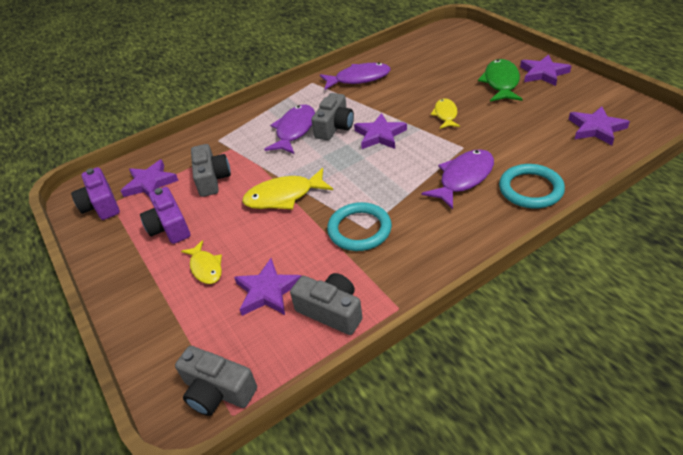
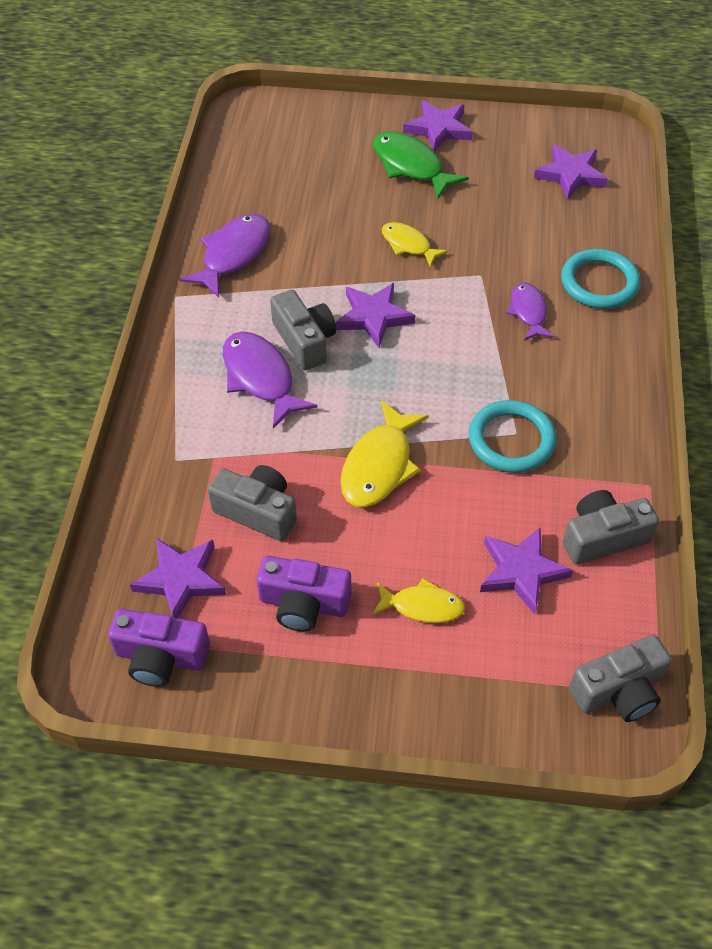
camera: 55 degrees left, 10 degrees up
purple fish [422,149,494,209] -> purple fish [507,282,554,341], size x0.63

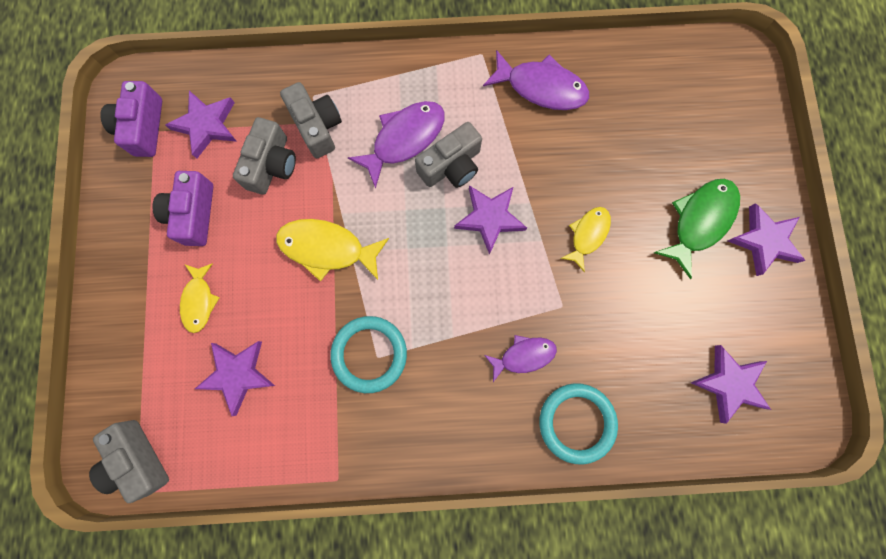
camera: 80 degrees right, 25 degrees up
grey camera [563,490,659,565] -> grey camera moved to [280,82,342,158]

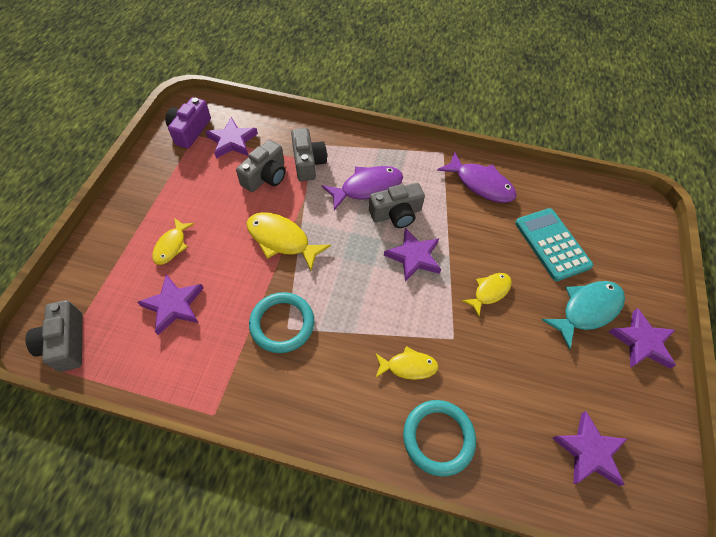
camera: 15 degrees right, 20 degrees down
purple camera [152,171,214,246] -> none
purple fish [484,335,557,382] -> yellow fish [375,346,439,380]
green fish [654,179,740,279] -> turquoise fish [542,281,625,350]
none -> turquoise calculator [515,208,593,281]

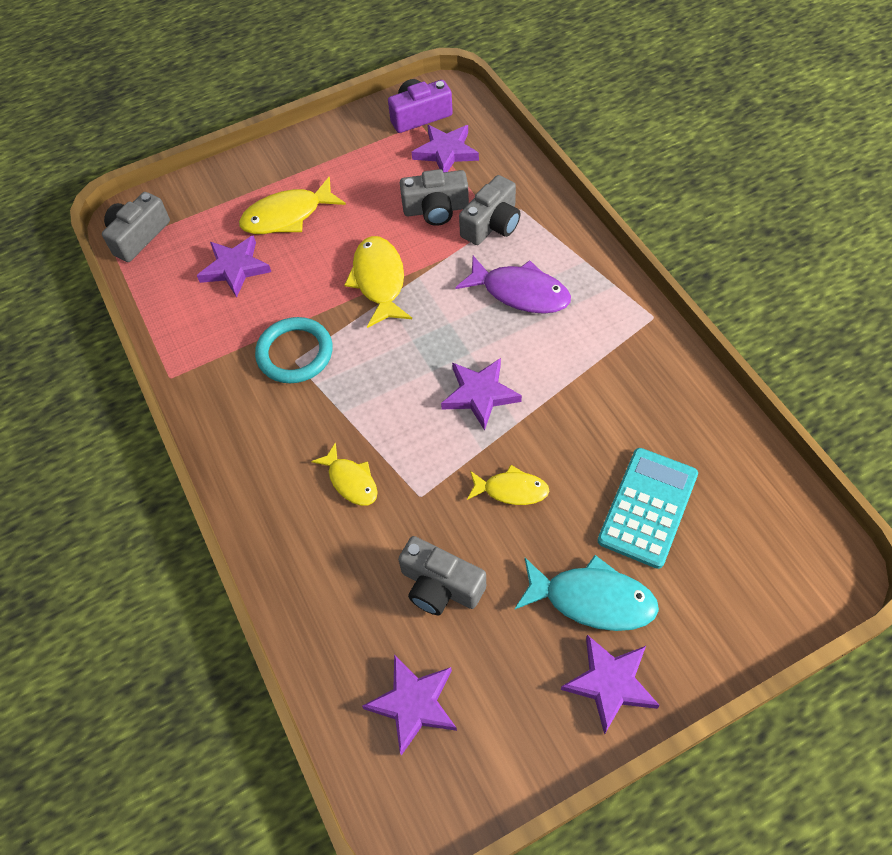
camera: 55 degrees right, 0 degrees up
yellow fish [152,218,194,265] -> yellow fish [239,177,346,234], size x1.60
grey camera [369,183,425,228] -> grey camera moved to [398,536,486,615]
turquoise ring [403,400,476,476] -> none
purple fish [437,151,517,203] -> none

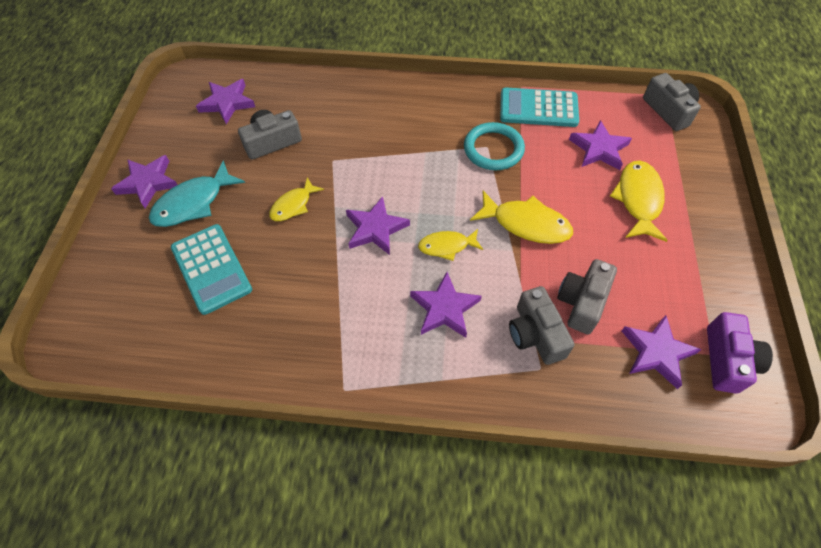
camera: 120 degrees right, 0 degrees up
yellow fish [311,442,378,506] -> yellow fish moved to [418,229,483,261]
purple fish [456,256,571,314] -> purple star [410,272,482,338]
none -> turquoise calculator [500,88,579,127]

